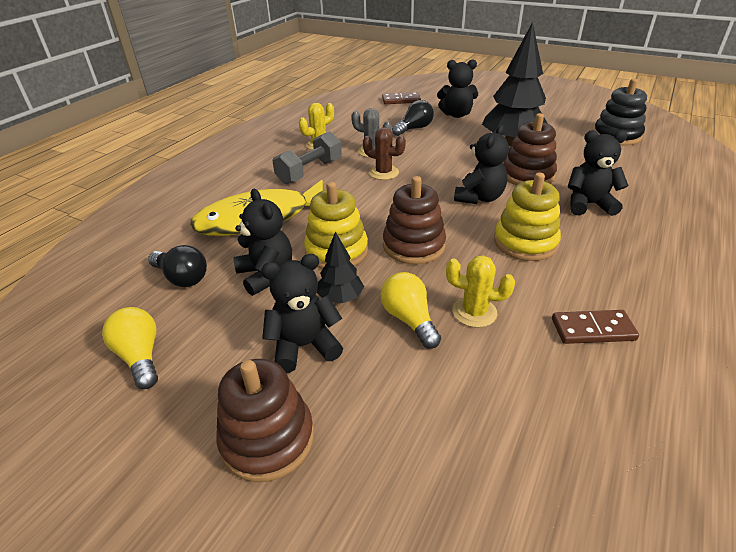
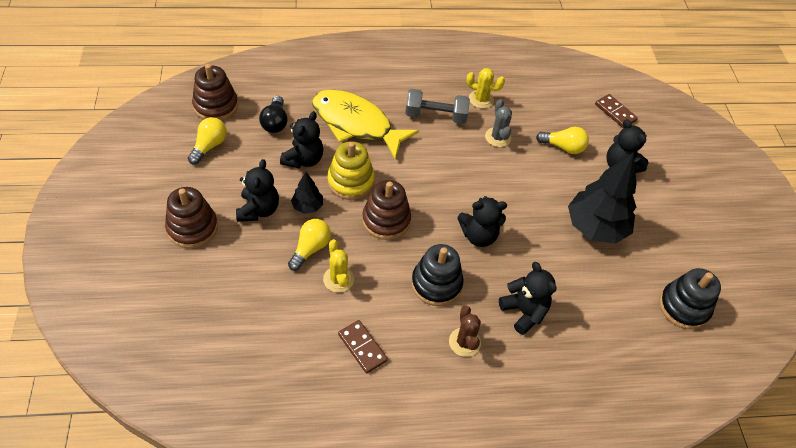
camera: 50 degrees right, 15 degrees up
black teddy bear [261,254,343,373] -> black teddy bear turned 60 degrees clockwise [236,159,279,222]
brown cactus [363,127,406,180] -> brown cactus moved to [449,306,481,357]
black light bulb [392,100,434,136] -> yellow light bulb [536,127,589,154]
yellow stacking toy [494,172,561,261] -> black stacking toy [411,244,464,306]
brown stacking toy [503,113,557,185] -> brown stacking toy moved to [192,64,238,121]

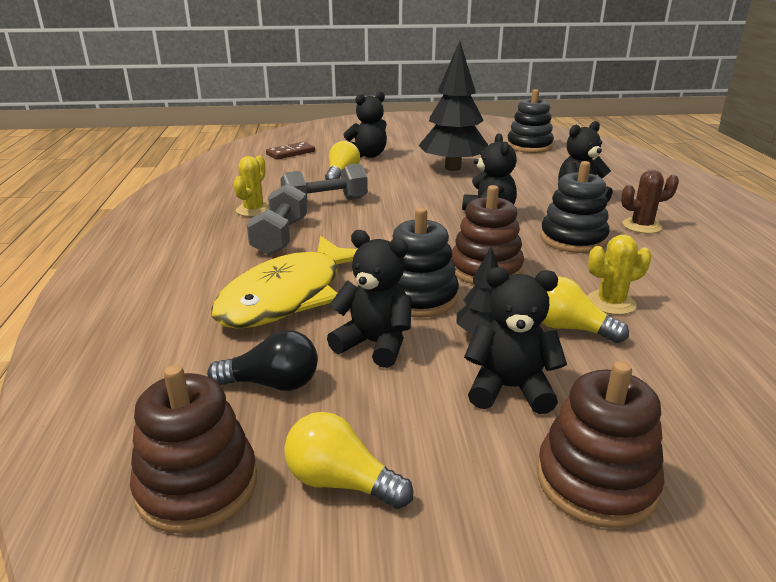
camera: 85 degrees left, 25 degrees down
yellow stacking toy [327,141,375,200] -> black stacking toy [392,208,459,318]
brown domino [338,320,388,374] -> none
grey cactus [485,99,512,147] -> grey dumbbell [280,163,368,202]

